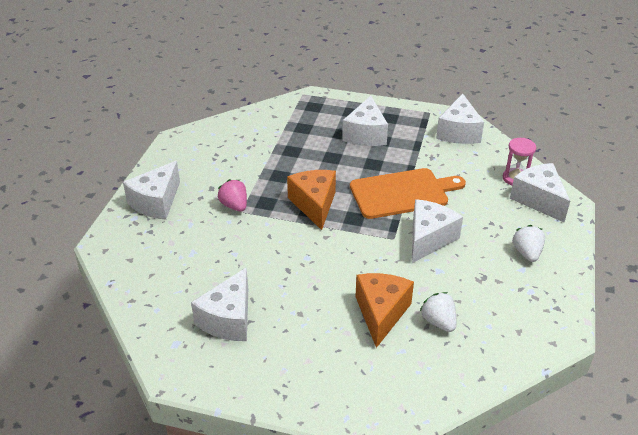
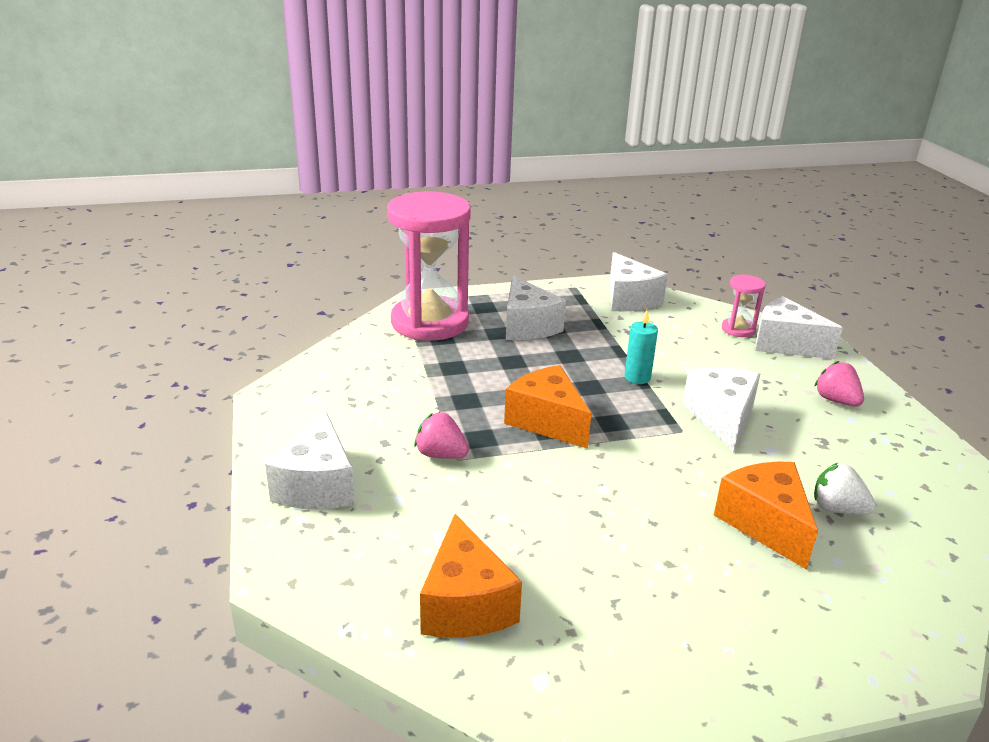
camera: 30 degrees left, 10 degrees down
white cheese [191,267,248,341] -> none
orange cutting board [350,168,466,219] -> turquoise candle [624,310,658,384]
white strawberry [513,225,545,262] -> pink strawberry [814,361,864,406]
none -> pink hourglass [387,192,471,341]
none -> orange cheese [420,514,522,638]

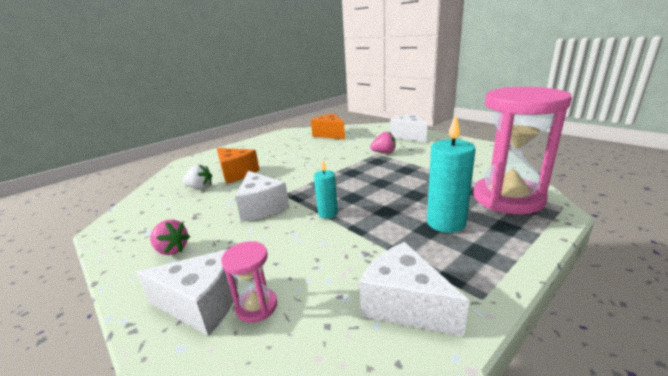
camera: 155 degrees right, 5 degrees down
orange cheese [504,365,591,449] -> none
white cheese [506,276,566,340] -> turquoise candle [427,114,476,233]

